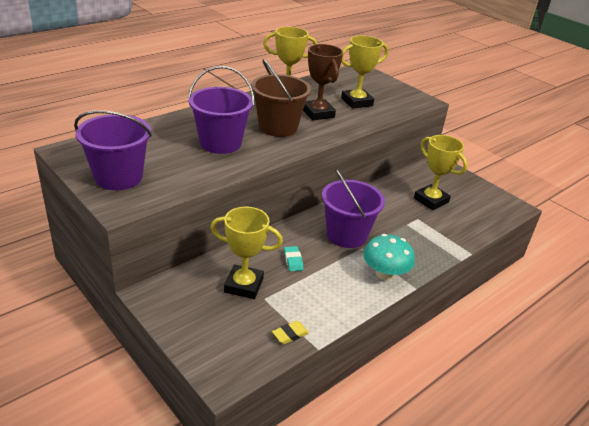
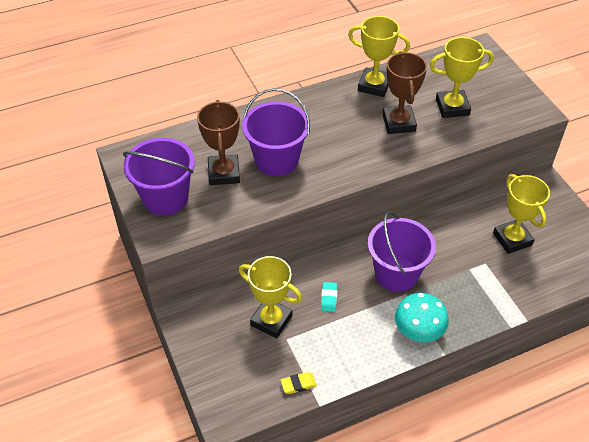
camera: 20 degrees right, 15 degrees up
brown bucket [251,59,311,137] -> none
none -> brown trophy [197,100,240,185]

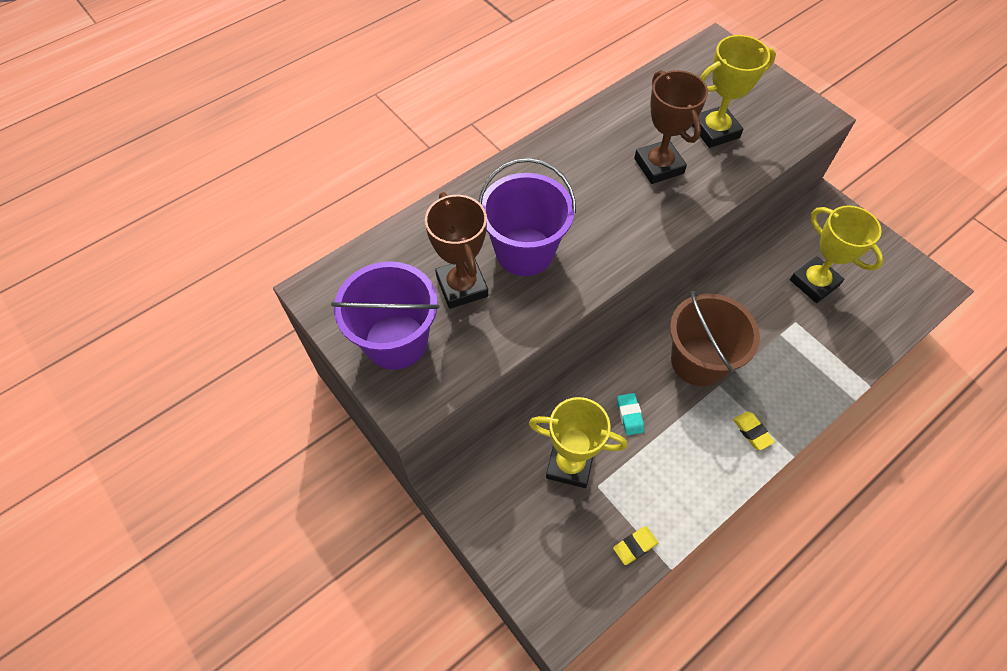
camera: 15 degrees left, 10 degrees up
yellow trophy [348,16,410,97] -> none
purple bucket [368,211,436,292] -> brown bucket [670,291,760,386]
turquoise mushroom [395,293,449,342] -> yellow eraser [733,412,775,450]

